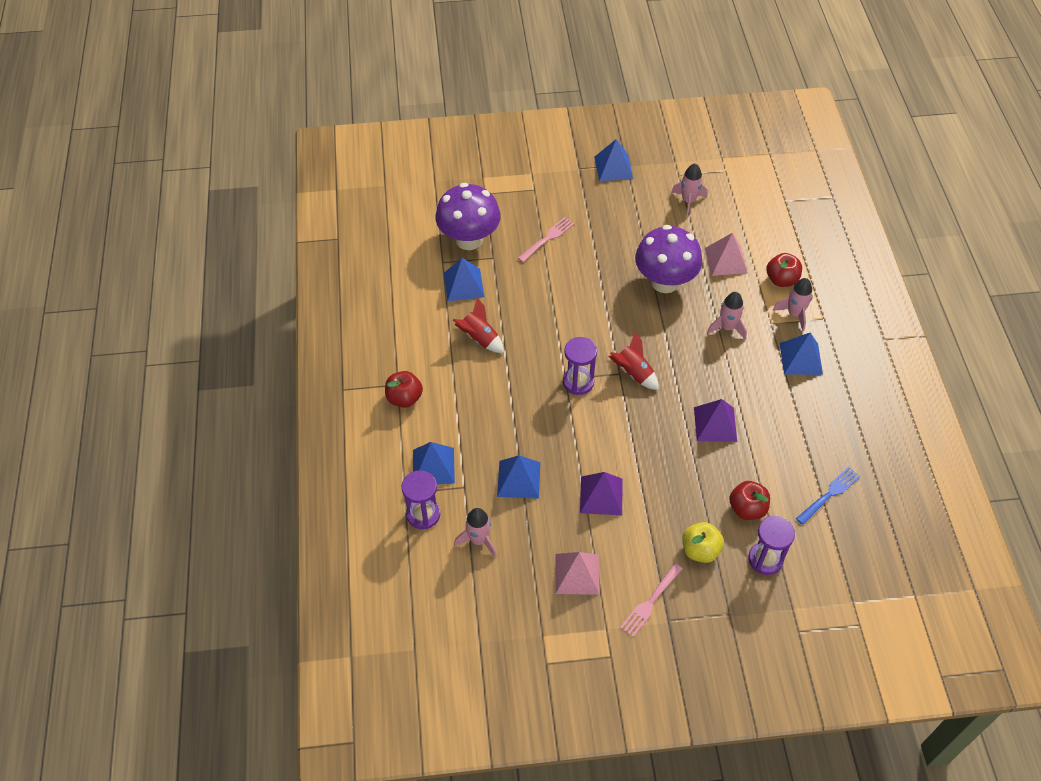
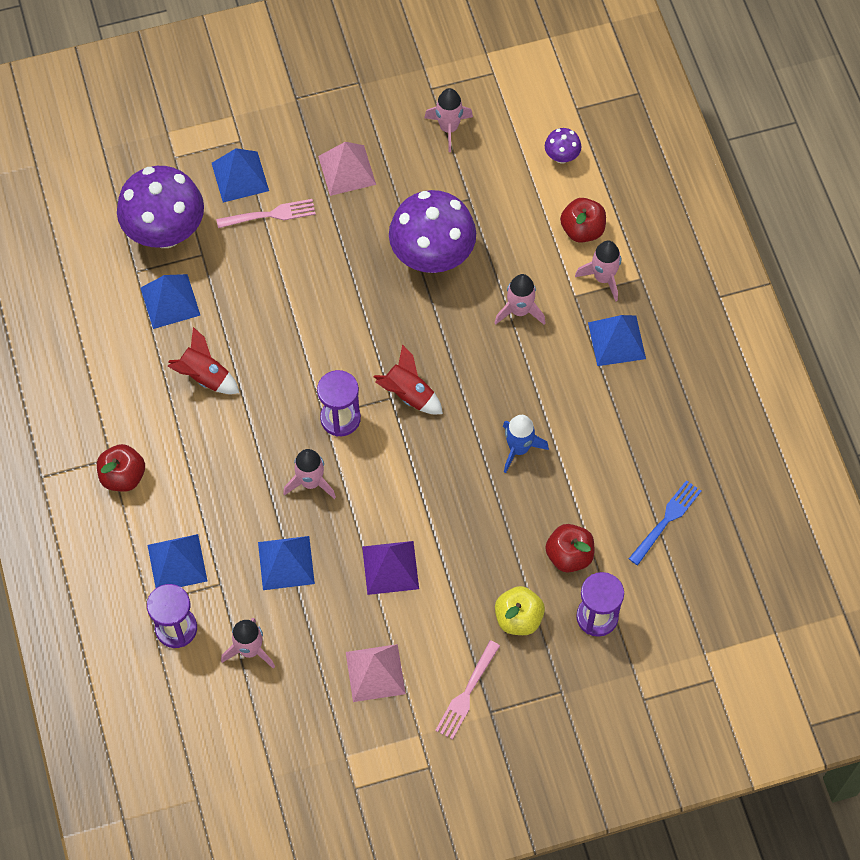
camera: 10 degrees left, 10 degrees up
pink fork [518,217,575,262] -> pink fork turned 45 degrees clockwise [216,199,316,228]
blue pyramid [594,139,633,181] -> blue pyramid moved to [212,148,269,203]
purple pyramid [694,399,737,442] -> blue rocket [503,415,549,473]
pink pyramid [705,233,748,276] -> pink pyramid moved to [318,142,376,196]
none -> pink rocket [283,449,336,499]
none -> purple mushroom [545,128,581,164]

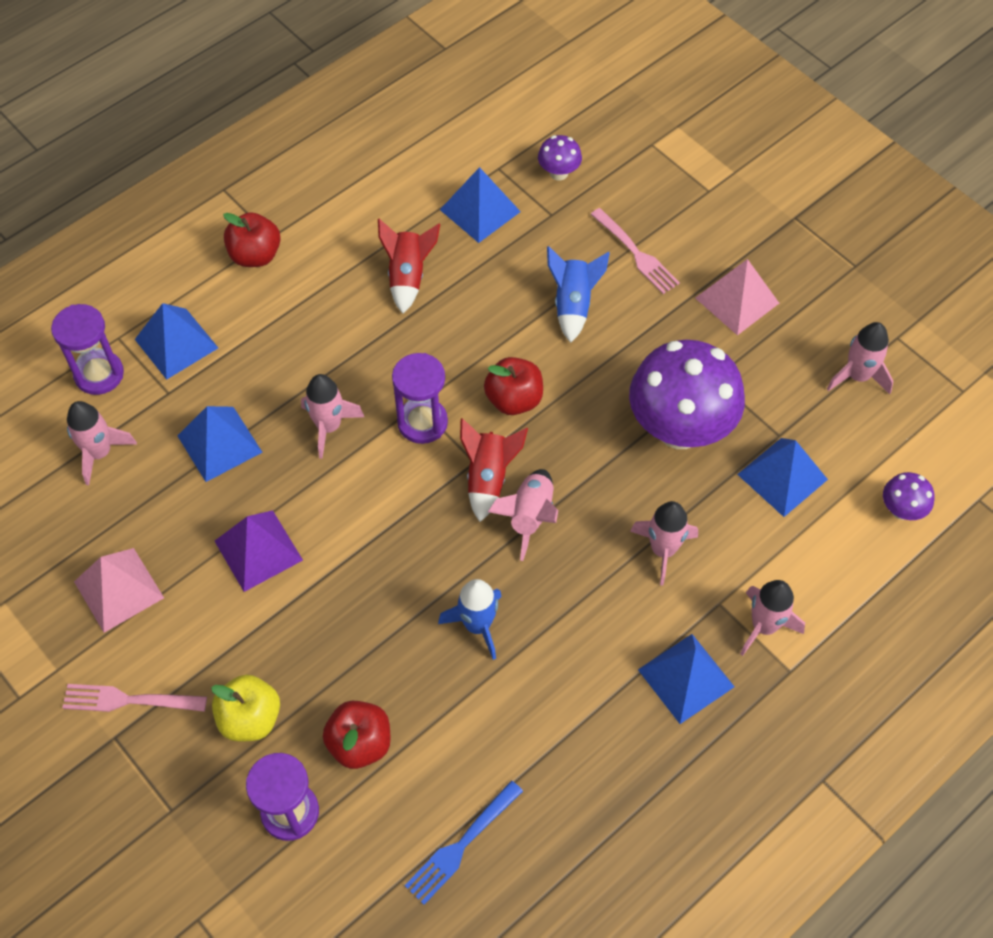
camera: 65 degrees right, 5 degrees down
purple mushroom [117,166,204,248] -> purple mushroom [538,135,582,181], size x0.44
blue pyramid [212,148,269,203] -> blue pyramid moved to [737,438,828,517]
red apple [560,198,606,243] -> red apple moved to [484,357,543,415]
blue fork [629,480,701,565] -> blue fork turned 120 degrees clockwise [405,780,523,905]
none -> pink rocket [488,469,558,561]
none -> blue rocket [547,246,610,343]

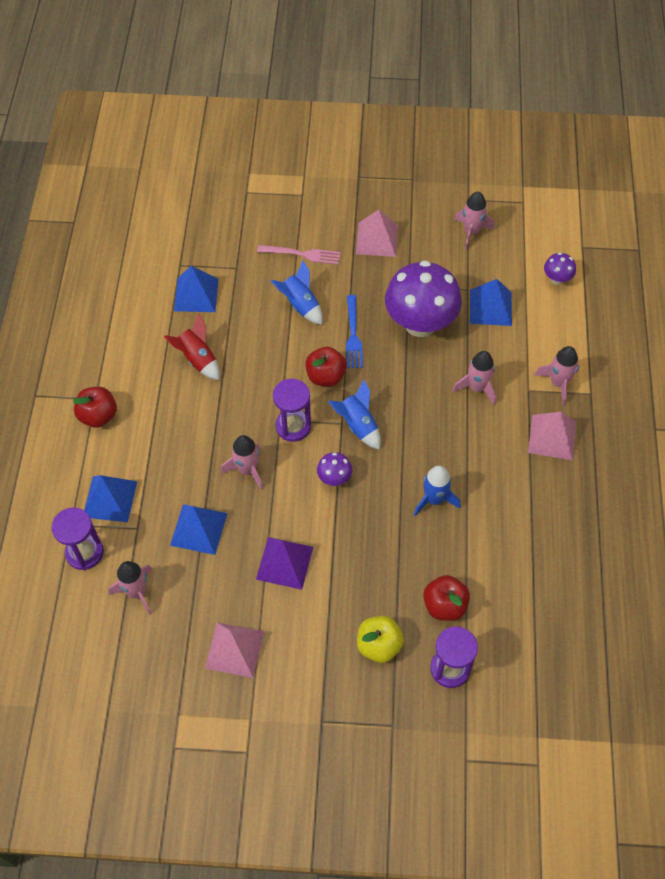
camera: 45 degrees left, 0 degrees up
pink fork [62,684,207,712] -> none
blue fork [405,780,523,905] -> blue fork moved to [346,295,363,368]
red rocket [460,418,528,522] -> blue rocket [328,380,381,450]
pink rocket [488,469,558,561] -> none
purple mushroom [538,135,582,181] -> purple mushroom moved to [317,452,352,486]
blue pyramid [638,634,735,724] -> pink pyramid [528,412,576,460]

